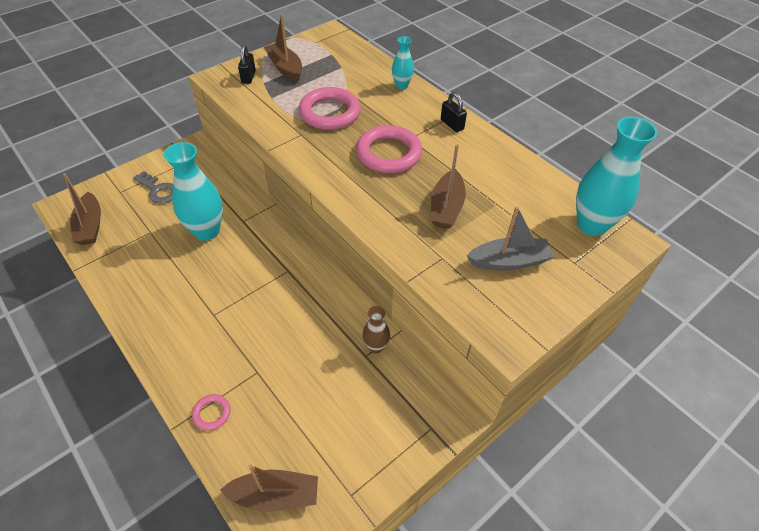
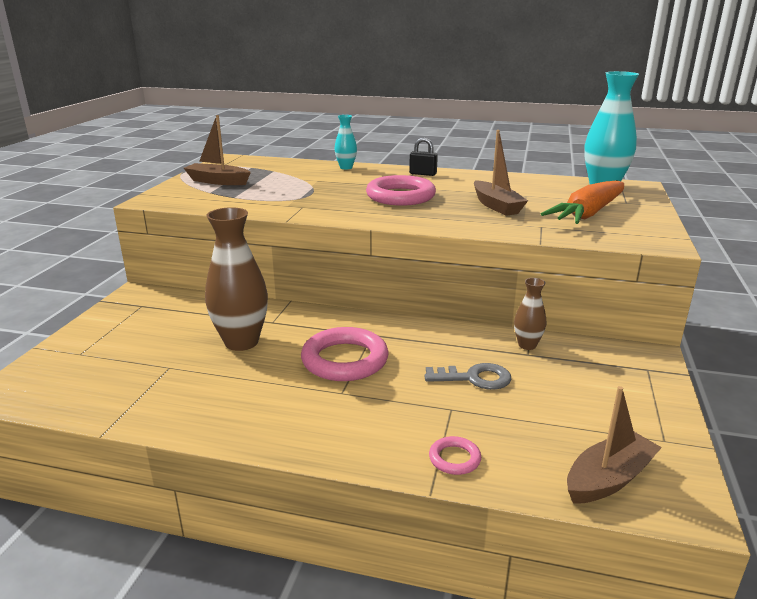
camera: 35 degrees left, 25 degrees down
brown boat [63,173,101,245] -> none
grey key [133,171,173,204] -> grey key moved to [424,363,512,390]
turquoise vase [164,142,223,241] -> brown vase [205,207,268,351]
black padlock [238,45,256,84] -> none
pink ring [299,87,361,130] -> pink ring moved to [301,327,389,381]
grey boat [467,206,554,271] -> orange carrot [541,180,624,224]

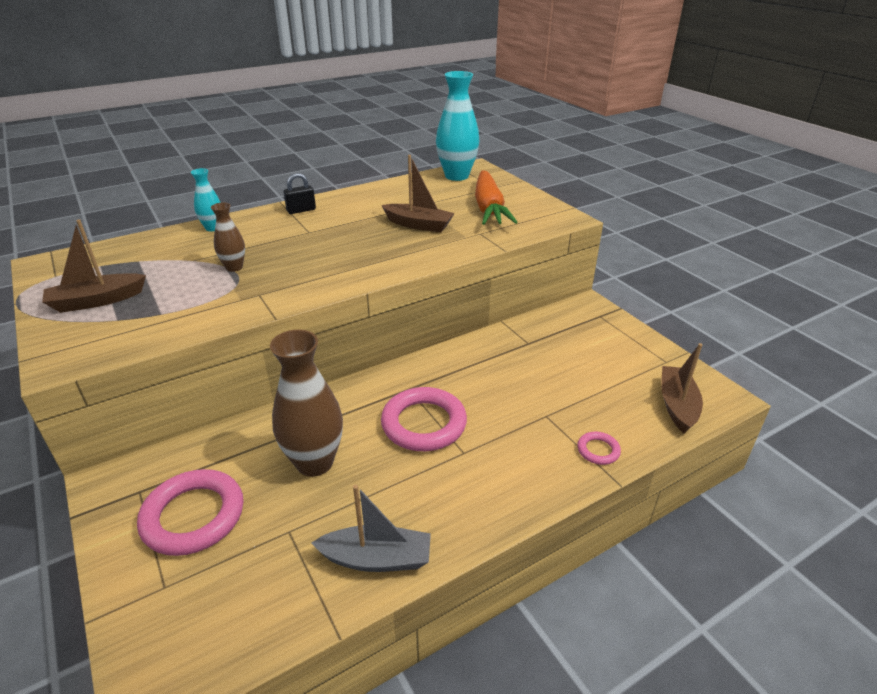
camera: 45 degrees left, 10 degrees up
pink ring [366,175,436,206] -> pink ring moved to [137,469,243,556]
grey key [424,363,512,390] -> none
brown vase [514,278,546,350] -> brown vase moved to [211,202,245,272]
none -> grey boat [312,485,431,572]

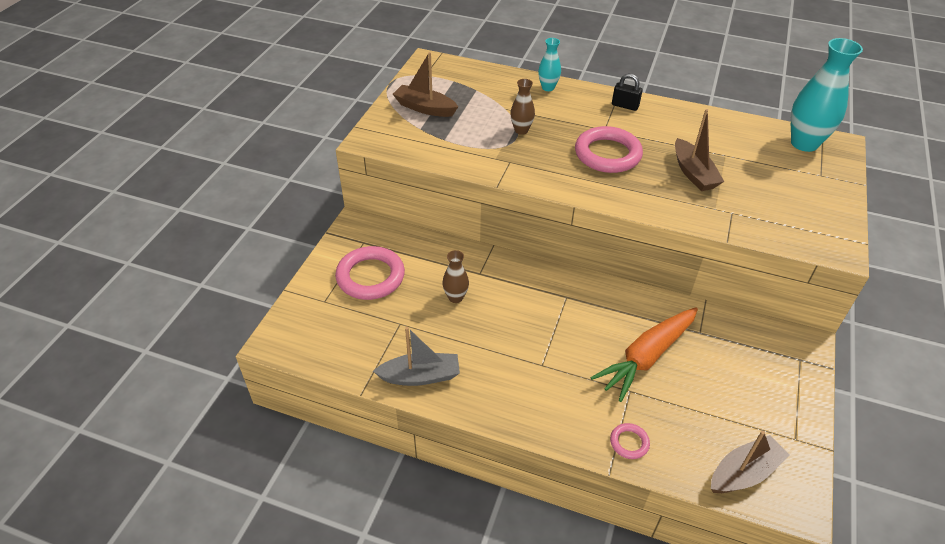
camera: 50 degrees right, 10 degrees up
brown vase [270,330,343,477] -> brown vase [442,250,469,303], size x0.52
grey boat [312,485,431,572] -> grey boat turned 60 degrees counterclockwise [373,327,460,386]
pink ring [381,387,467,451] -> pink ring moved to [575,126,643,173]
orange carrot [475,170,518,225] -> orange carrot moved to [590,307,698,402]

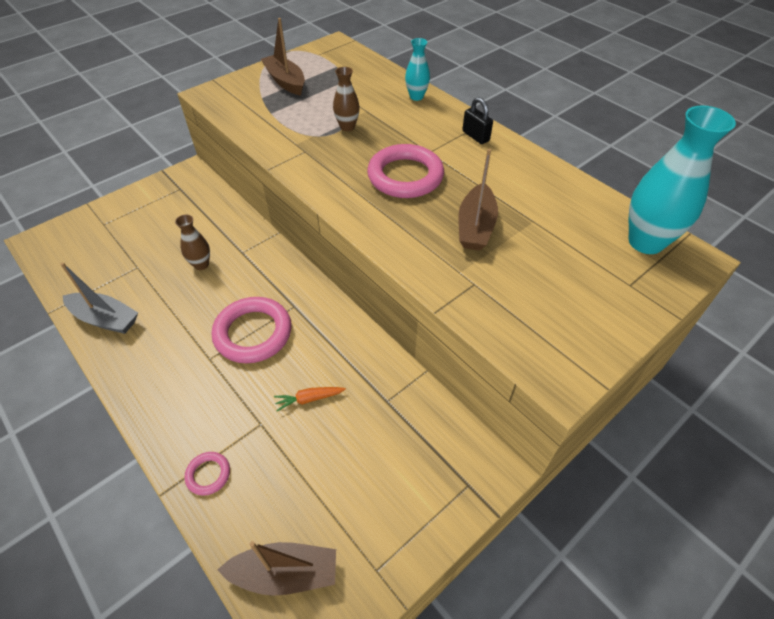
camera: 30 degrees right, 5 degrees up
pink ring [335,246,405,300] -> pink ring moved to [212,297,291,363]
orange carrot [590,307,698,402] -> orange carrot [274,387,346,411], size x0.42

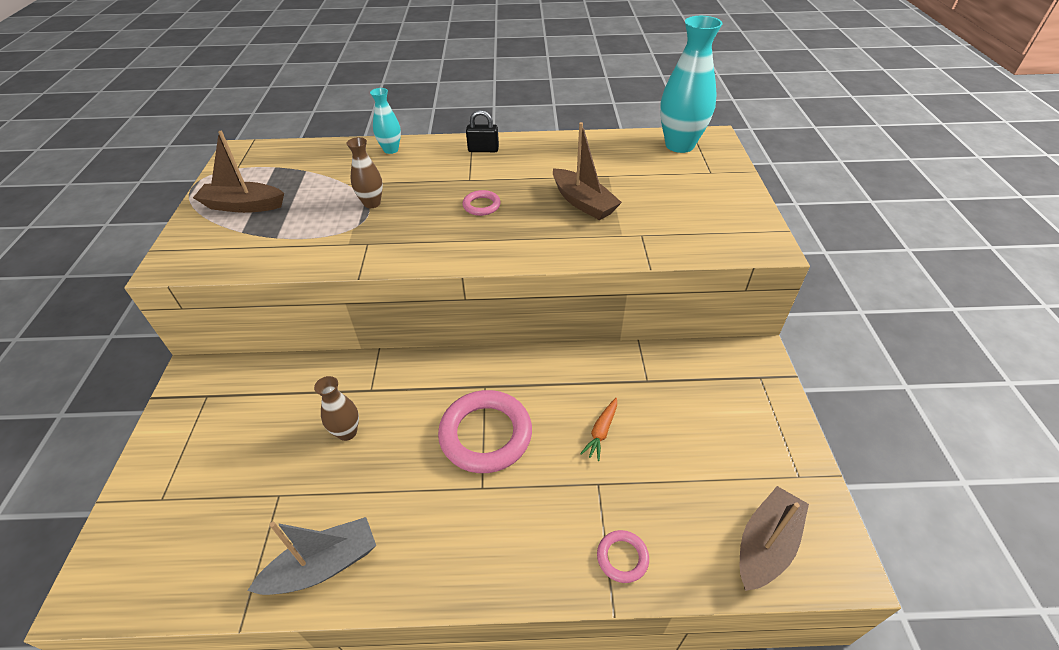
camera: 50 degrees left, 5 degrees down
pink ring [367,144,444,198] -> pink ring [463,190,501,216], size x0.47

